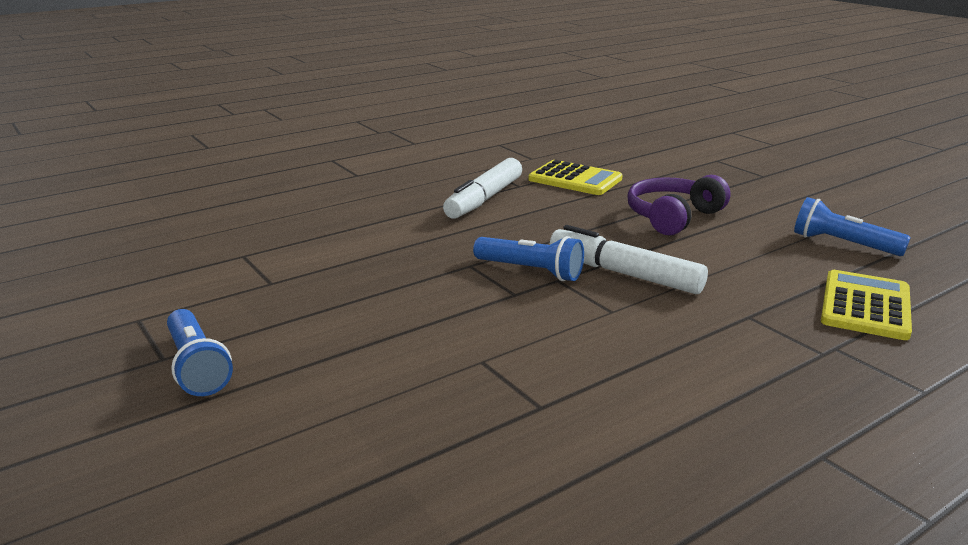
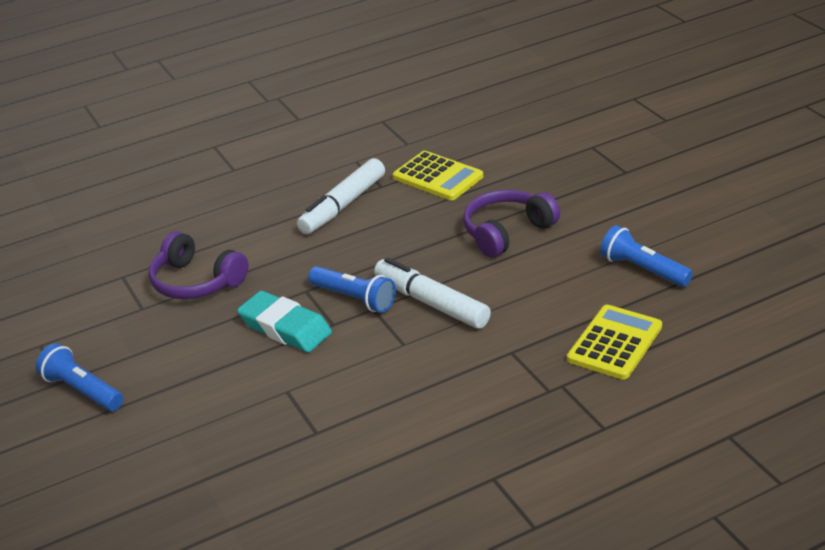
camera: 10 degrees right, 10 degrees up
blue flashlight [167,309,233,396] -> blue flashlight turned 150 degrees clockwise [36,343,123,411]
none -> purple headphones [149,231,248,299]
none -> turquoise eraser [237,291,332,353]

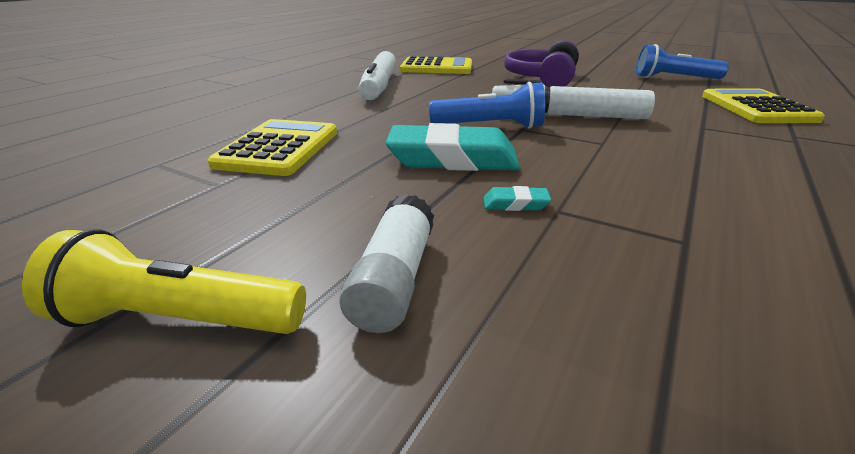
camera: 35 degrees left, 5 degrees down
blue flashlight [36,343,123,411] -> yellow flashlight [22,229,306,334]
purple headphones [149,231,248,299] -> yellow calculator [208,119,337,176]
none -> white glue stick [339,194,434,333]
none -> turquoise eraser [483,186,551,211]

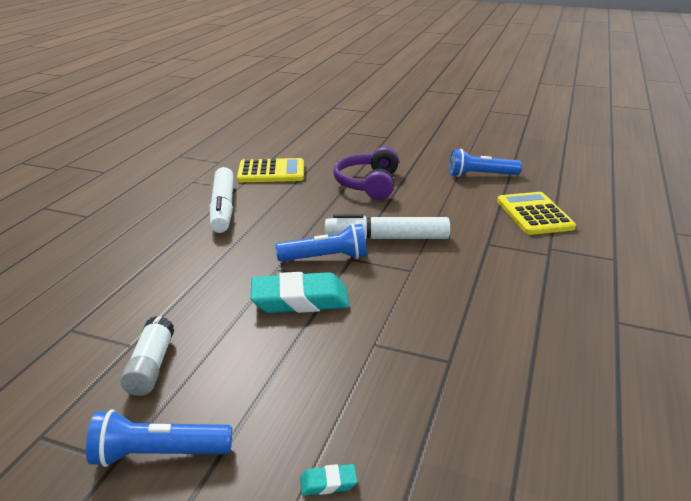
camera: 10 degrees left, 0 degrees up
yellow flashlight [22,229,306,334] -> blue flashlight [86,409,232,467]
yellow calculator [208,119,337,176] -> none
white glue stick [339,194,434,333] -> white glue stick moved to [120,316,174,396]
turquoise eraser [483,186,551,211] -> turquoise eraser moved to [300,464,357,495]

